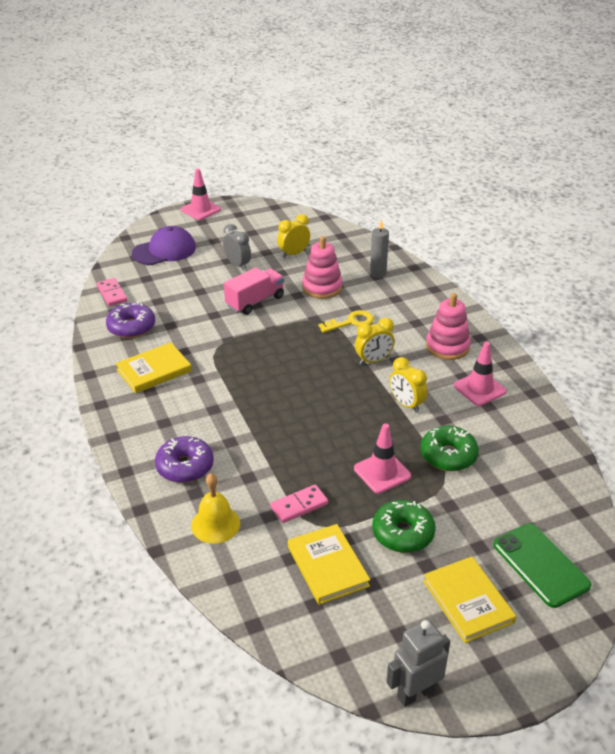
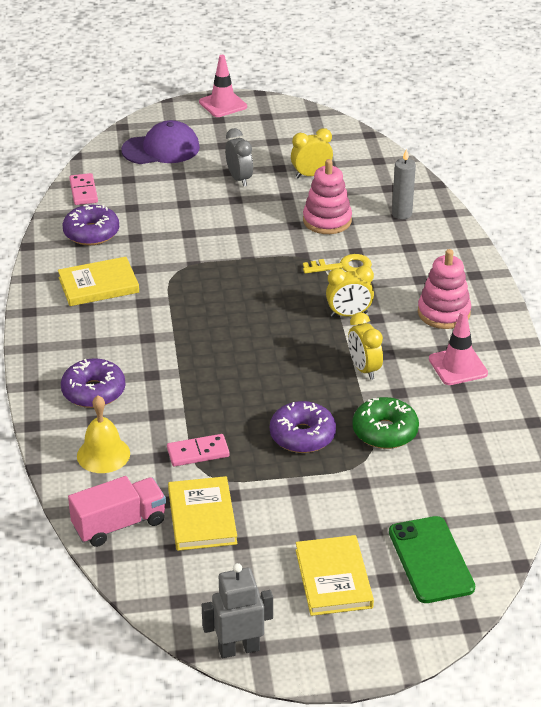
camera: 15 degrees right, 0 degrees up
pink truck [224,267,284,315] -> pink truck moved to [68,476,166,547]
pink traffic cone [354,424,411,493] -> purple donut [270,401,336,453]
green donut [372,500,436,553] -> none

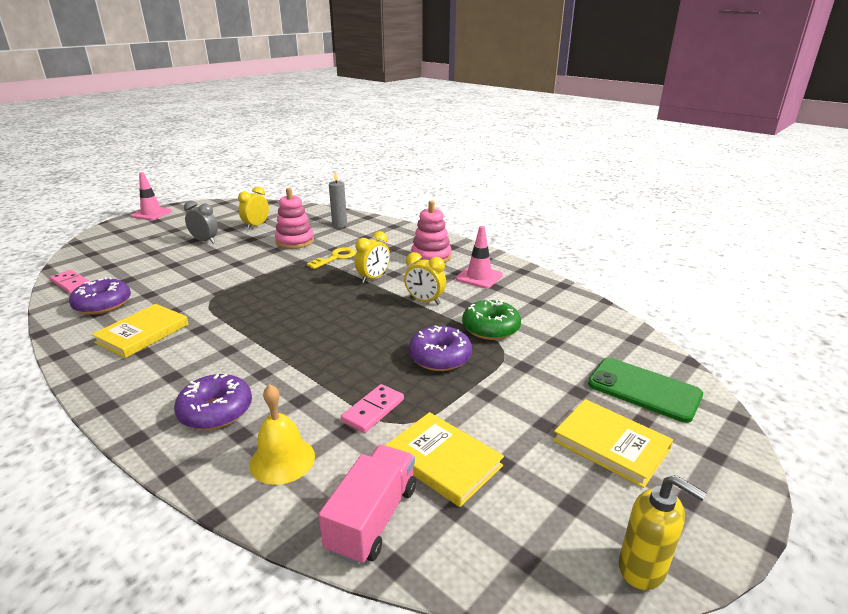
camera: 40 degrees left, 10 degrees down
purple cap [121,120,200,164] -> none
grey robot [202,563,273,658] -> yellow soap dispenser [619,475,707,590]

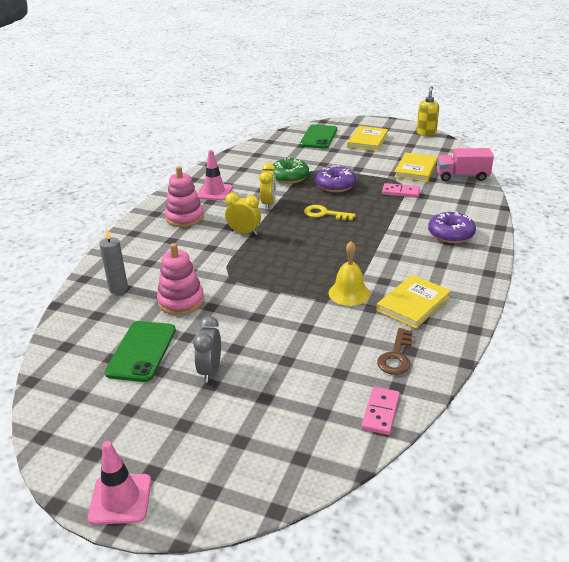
camera: 110 degrees left, 5 degrees up
purple donut [69,277,131,315] -> brown key [377,328,412,375]
yellow book [91,304,189,358] -> yellow book turned 60 degrees counterclockwise [377,275,451,329]
yellow clock [238,186,269,230] -> green phone [105,321,176,382]
yellow bell [249,384,315,485] -> yellow bell moved to [329,241,370,306]
yellow key [307,247,356,269] -> yellow key moved to [304,205,356,221]

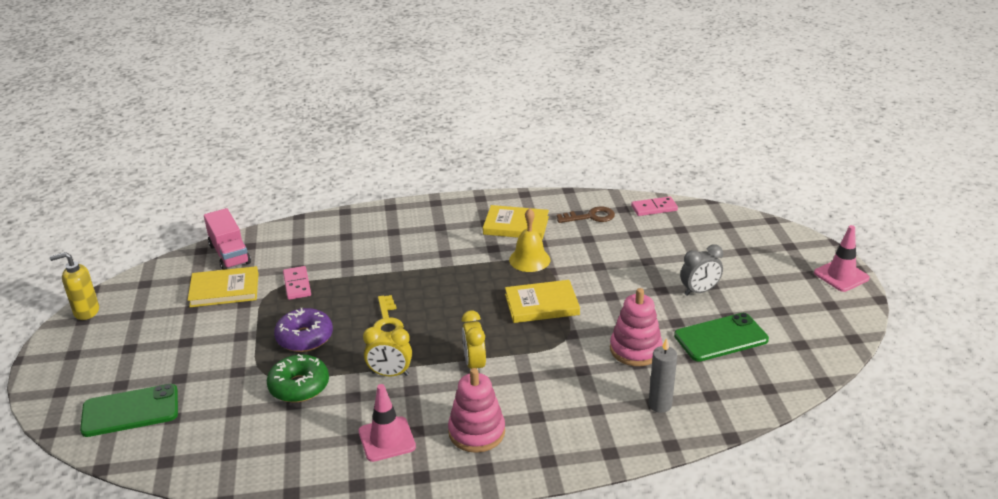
camera: 120 degrees left, 0 degrees up
yellow clock [259,163,276,210] -> yellow clock turned 150 degrees counterclockwise [363,327,412,376]
yellow book [347,126,388,151] -> yellow book moved to [505,280,580,323]
purple donut [428,211,476,243] -> none

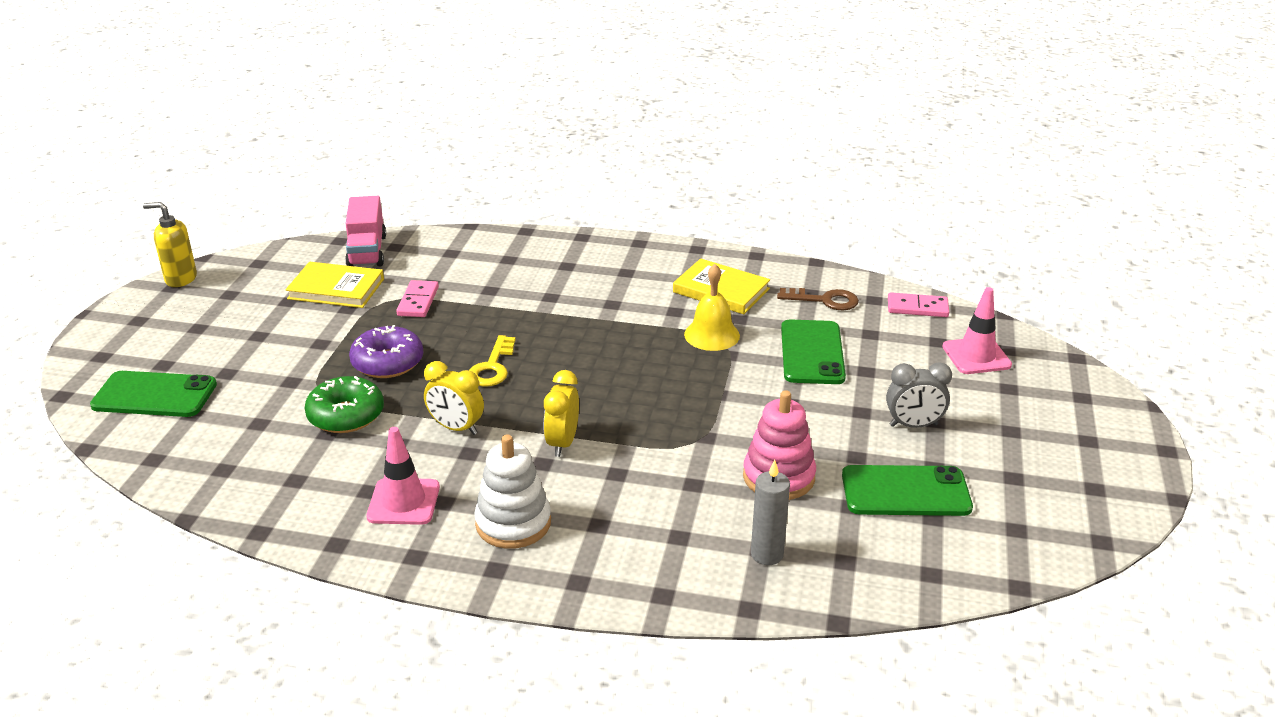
camera: 20 degrees right, 0 degrees up
pink stacking toy [448,368,505,453] -> white stacking toy [474,434,551,549]
yellow book [505,280,580,323] -> none
pink traffic cone [814,225,870,292] -> pink traffic cone moved to [942,287,1012,374]
none -> green phone [781,319,846,384]

